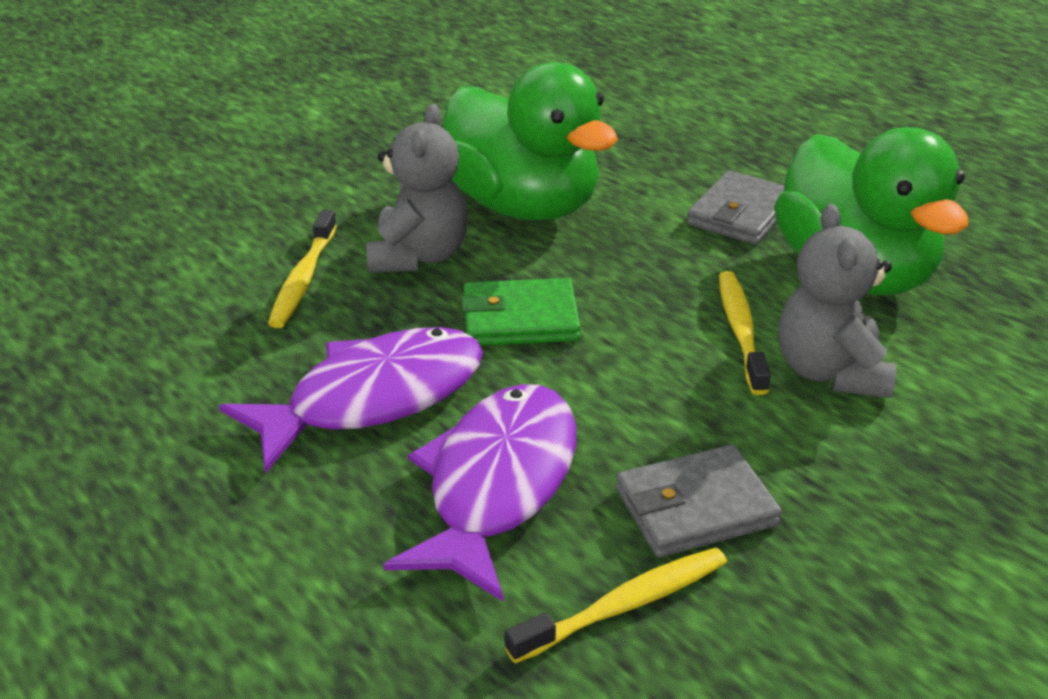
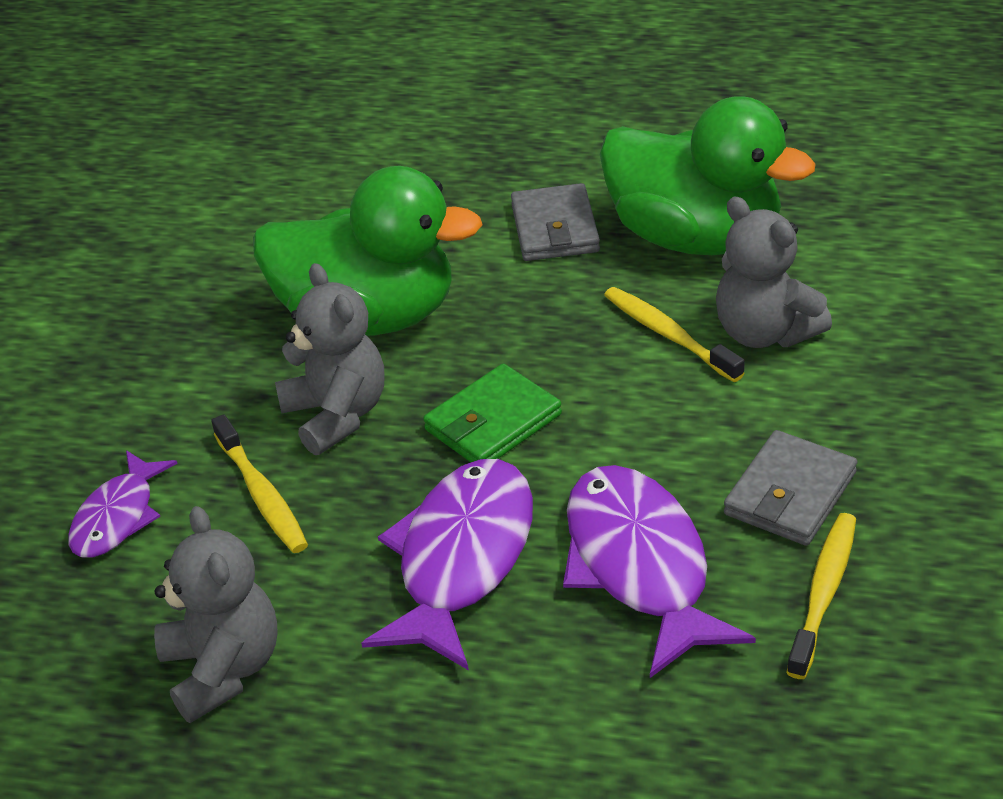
camera: 35 degrees left, 5 degrees up
none -> purple fish [68,450,178,558]
none -> grey teddy bear [154,506,278,723]

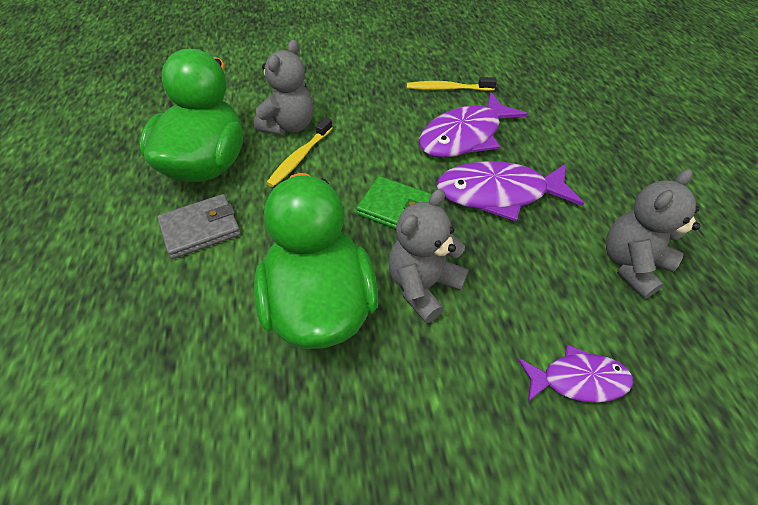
camera: 115 degrees left, 10 degrees up
yellow toothbrush [211,414,308,553] -> none
grey wallet [724,430,857,546] -> none

